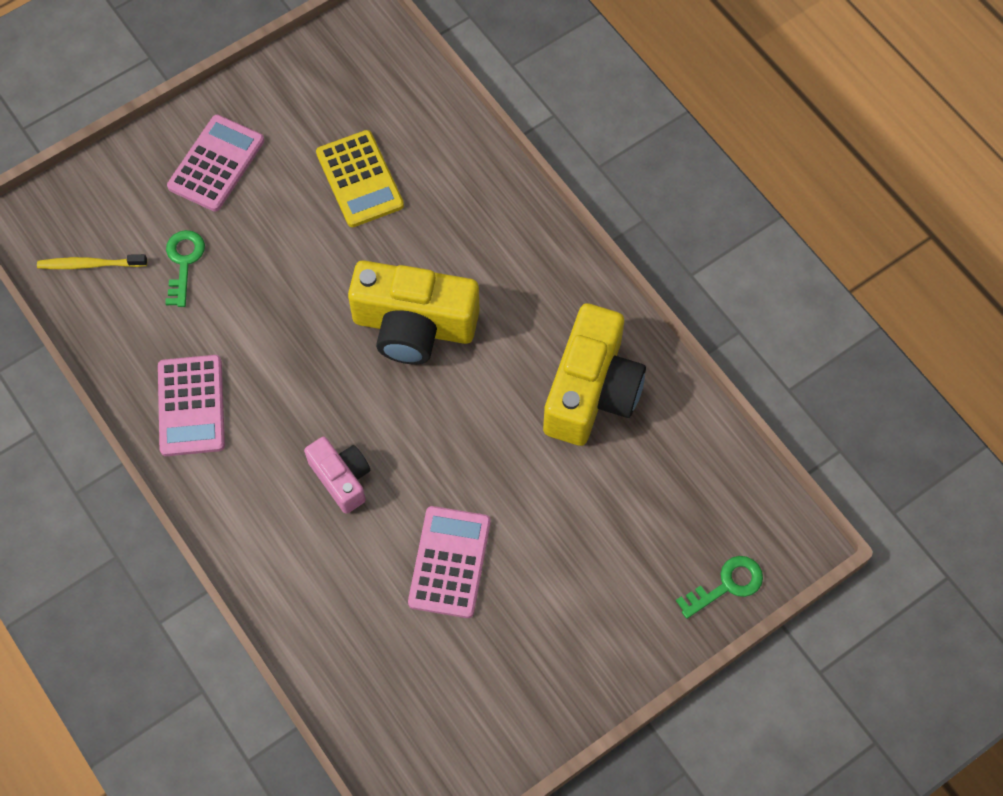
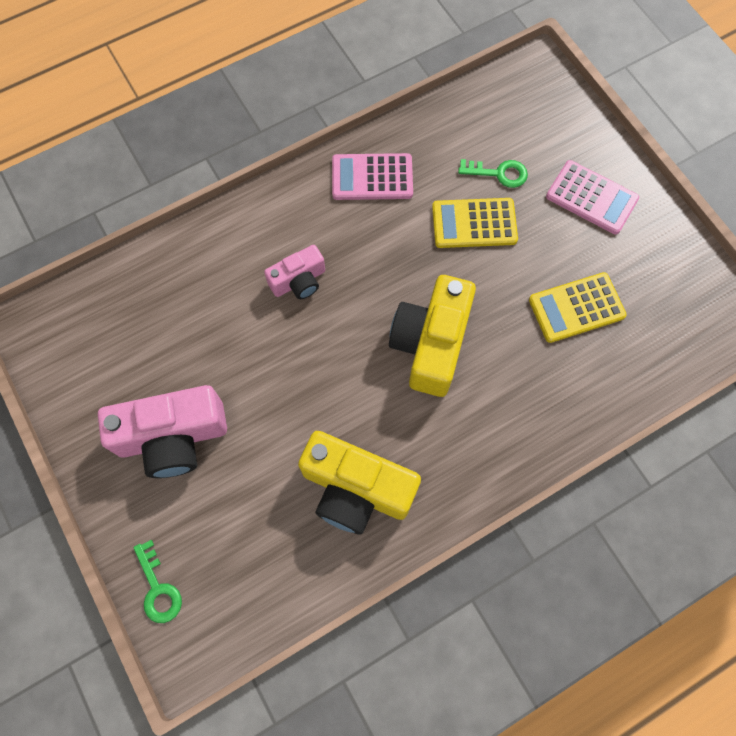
camera: 95 degrees right, 5 degrees up
yellow toothbrush [37,254,147,269] -> none
pink calculator [408,506,491,618] -> none
none -> pink camera [98,385,227,478]
none -> yellow calculator [432,198,518,248]

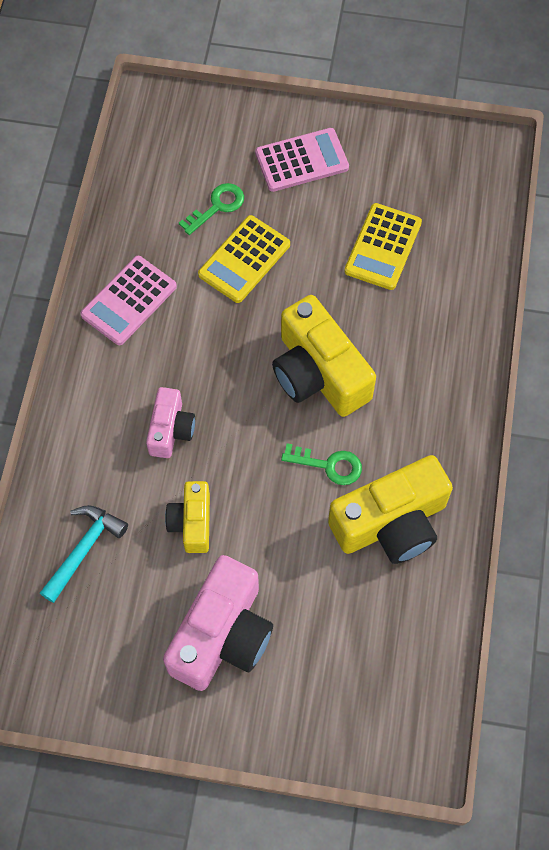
camera: 50 degrees left, 5 degrees down
green key [133,540,182,623] -> green key moved to [281,443,362,485]
none -> turquoise hammer [40,505,128,603]
none -> yellow camera [165,481,210,553]

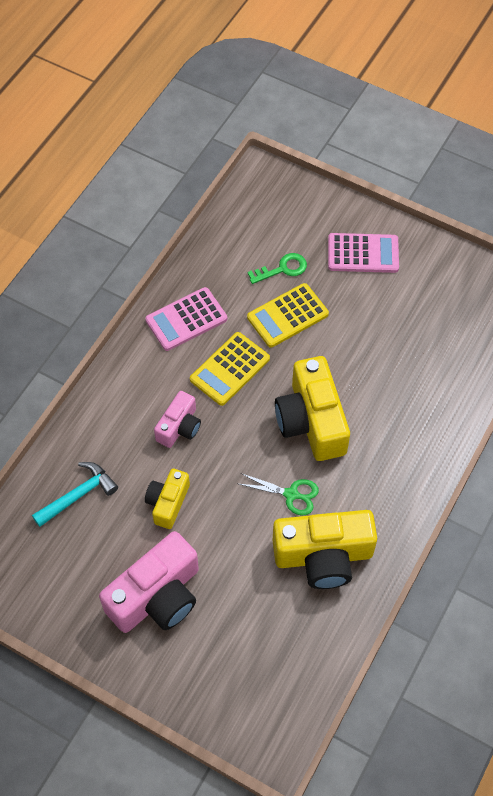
camera: 20 degrees right, 5 degrees down
green key [281,443,362,485] -> green scissors [239,473,319,515]
yellow calculator [344,203,422,290] -> yellow calculator moved to [190,332,270,406]

